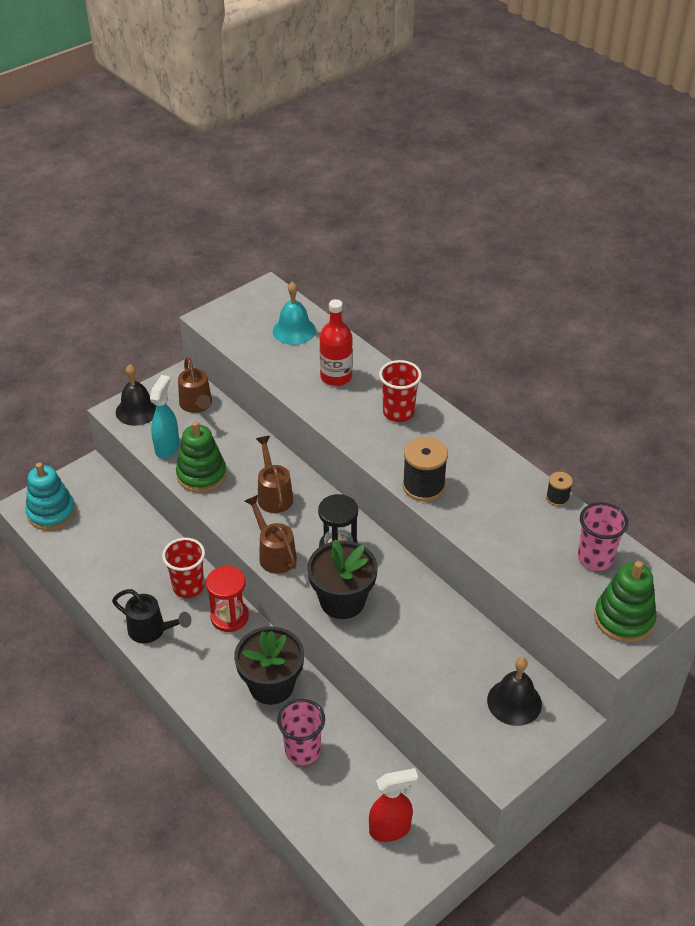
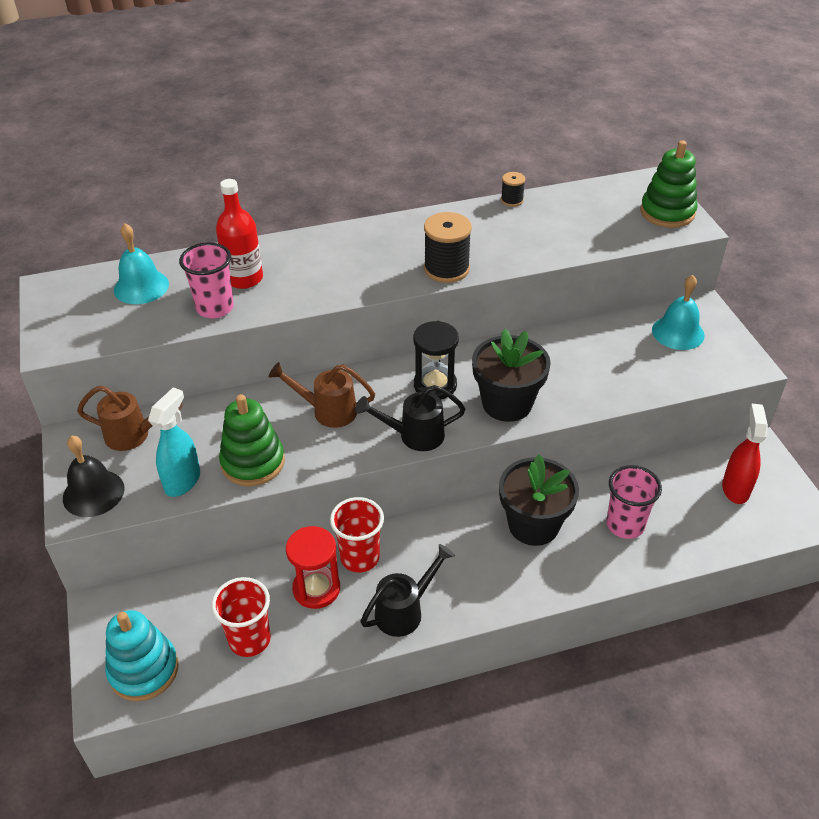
camera: 65 degrees left, 0 degrees up
turquoise spray bottle [150,375,179,459] -> turquoise spray bottle turned 75 degrees clockwise [148,387,200,497]
red hourglass [206,566,249,632] -> red hourglass moved to [286,526,340,609]
brown watering can [245,495,297,574] -> black watering can [356,385,465,451]
red cup [379,360,422,422] -> red cup moved to [212,577,271,657]
black bell [487,657,542,726] -> turquoise bell [652,275,705,350]
pink cup [578,502,628,571] -> pink cup moved to [179,243,234,318]

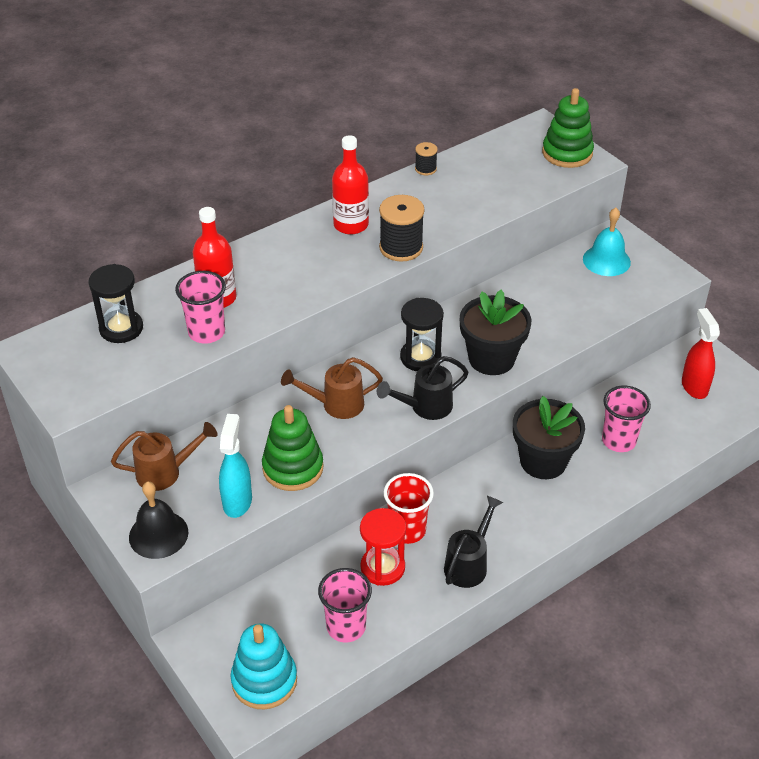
camera: 20 degrees left, 0 degrees up
turquoise bell [114,223,169,304] -> black hourglass [89,264,143,343]
red cup [212,577,271,657] -> pink cup [318,568,372,643]
none -> red bottle [332,135,369,235]

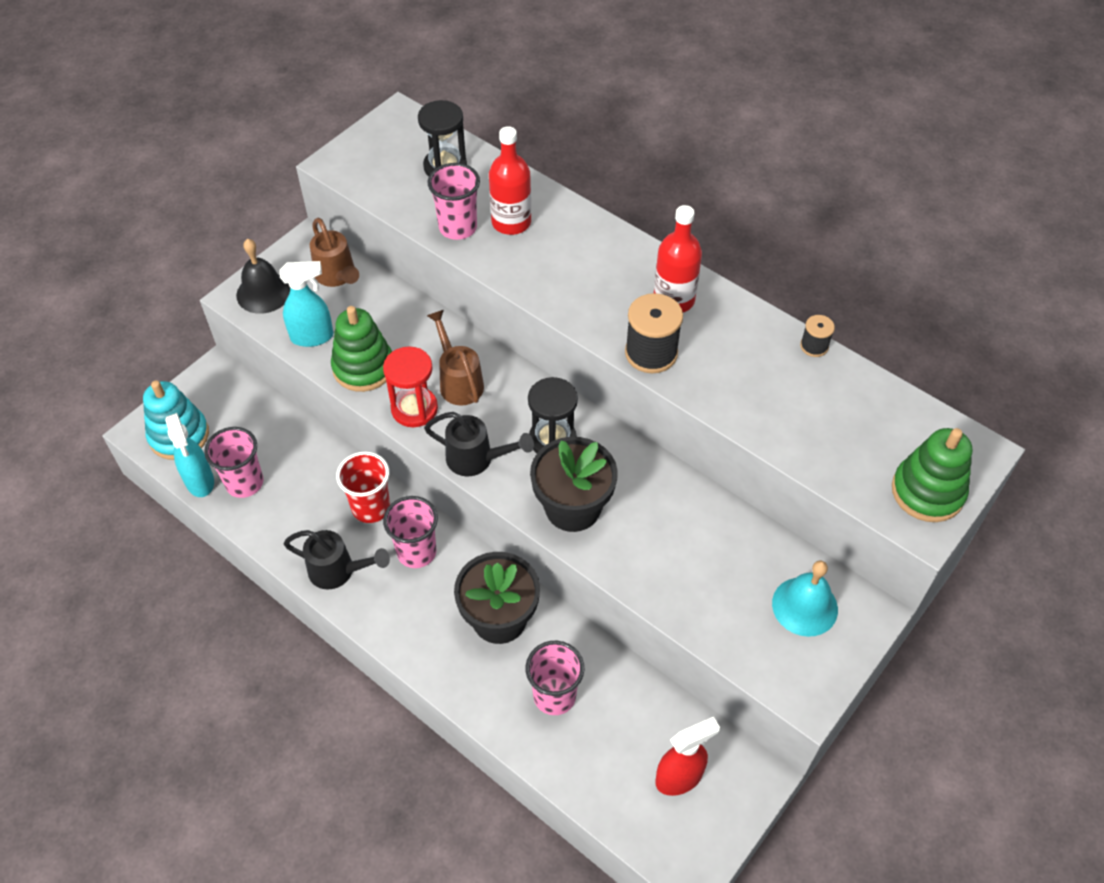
camera: 75 degrees right, 10 degrees up
red hourglass [360,508,406,586] -> red hourglass moved to [383,347,438,427]
black watering can [377,356,468,420] -> black watering can turned 150 degrees clockwise [424,412,534,476]
none -> turquoise spray bottle [165,413,214,497]
none -> pink cup [383,496,438,568]

